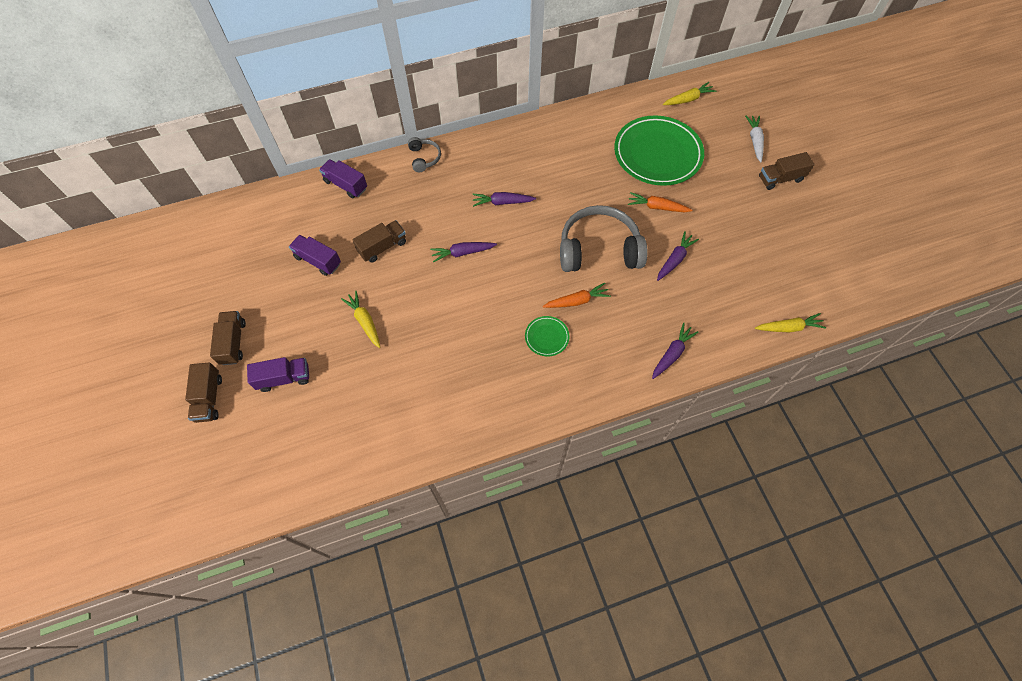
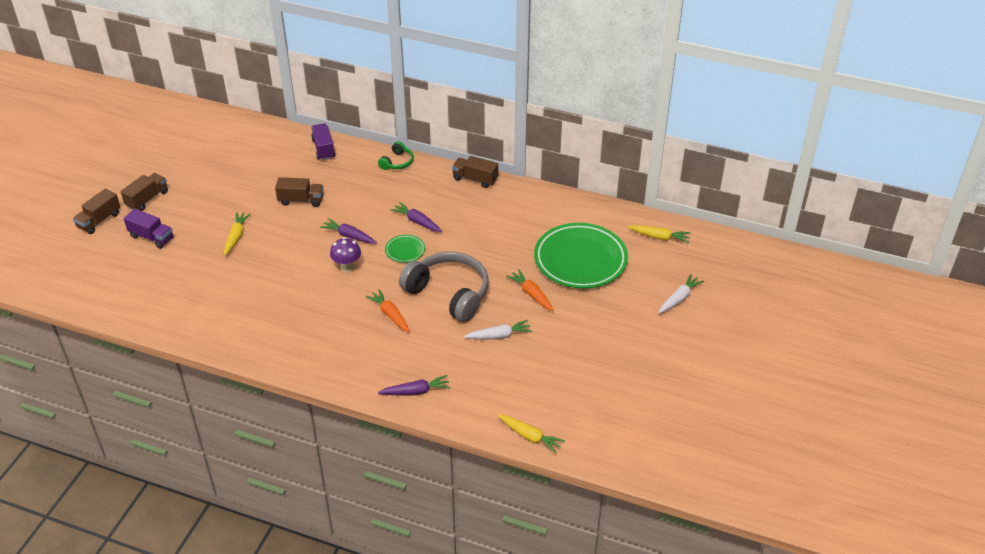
camera: 40 degrees right, 20 degrees down
purple truck [289,235,341,276] -> none
grey headphones [408,137,441,172] -> green headphones [378,141,414,170]
green plate [525,316,570,356] -> green plate moved to [385,235,425,263]
orange carrot [543,282,611,308] -> orange carrot turned 150 degrees counterclockwise [366,289,410,332]
purple carrot [657,231,699,281] -> white carrot [464,320,532,339]
brown truck [759,152,815,190] -> brown truck moved to [452,156,498,188]
none -> purple mushroom [330,237,361,272]

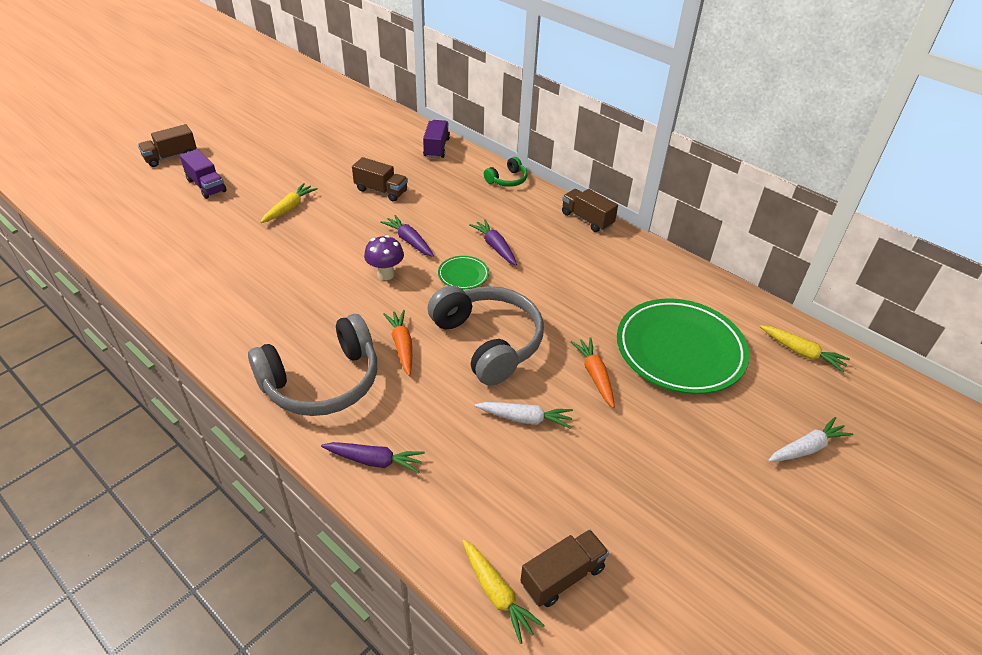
camera: 20 degrees right, 0 degrees up
brown truck [121,173,168,211] -> brown truck moved to [520,529,609,607]
none -> grey headphones [248,314,377,416]

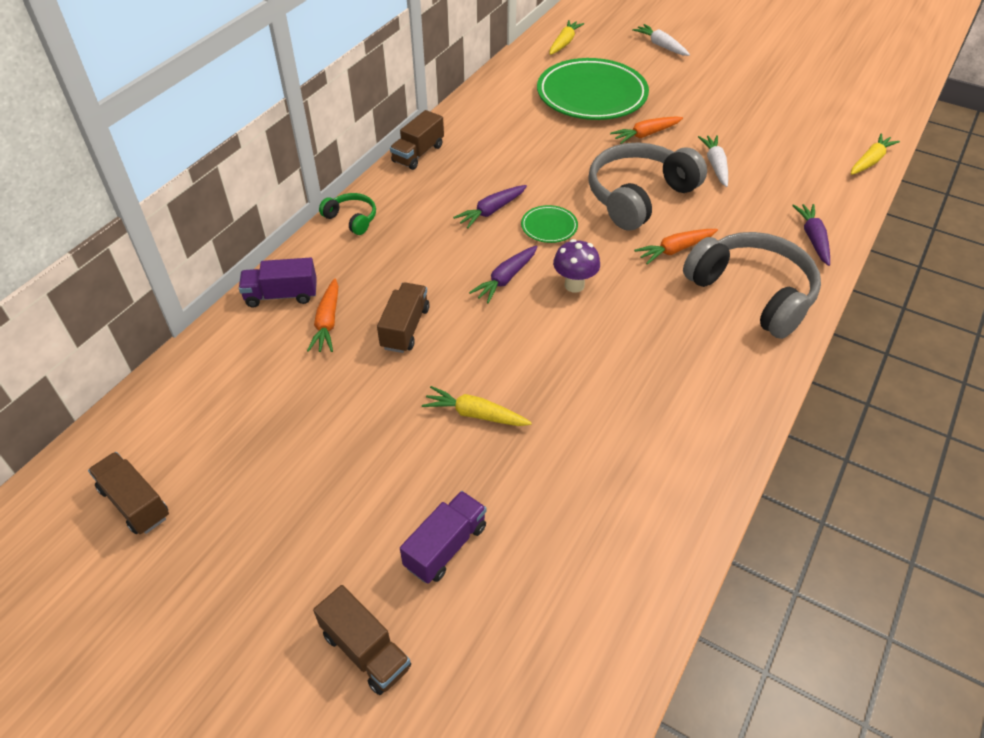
camera: 100 degrees left, 5 degrees up
brown truck [520,529,609,607] -> brown truck moved to [88,452,169,534]
none -> orange carrot [307,278,339,352]

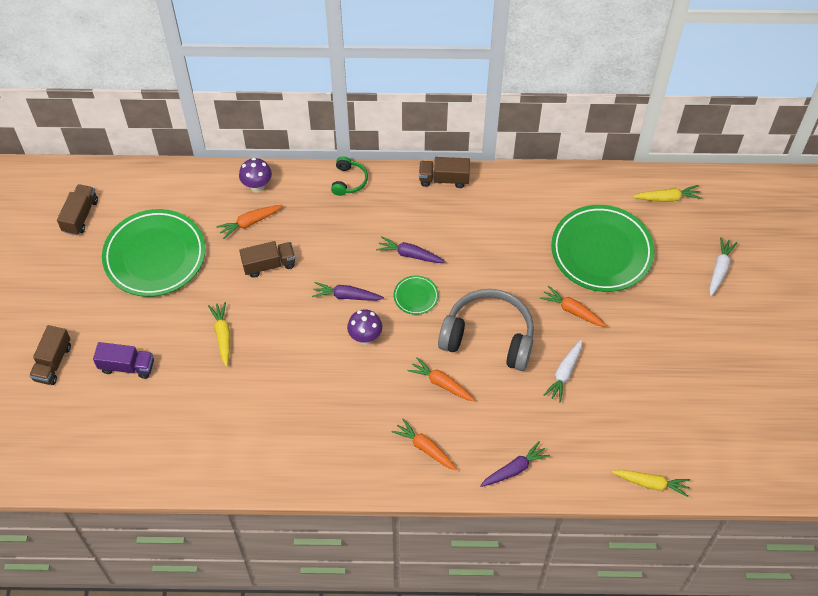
camera: 60 degrees right, 10 degrees up
purple truck [239,258,317,307] -> purple mushroom [239,158,272,193]
grey headphones [683,232,821,339] -> orange carrot [392,418,457,471]
white carrot [698,135,728,187] -> white carrot turned 150 degrees clockwise [544,340,582,402]
none -> green plate [102,209,206,297]

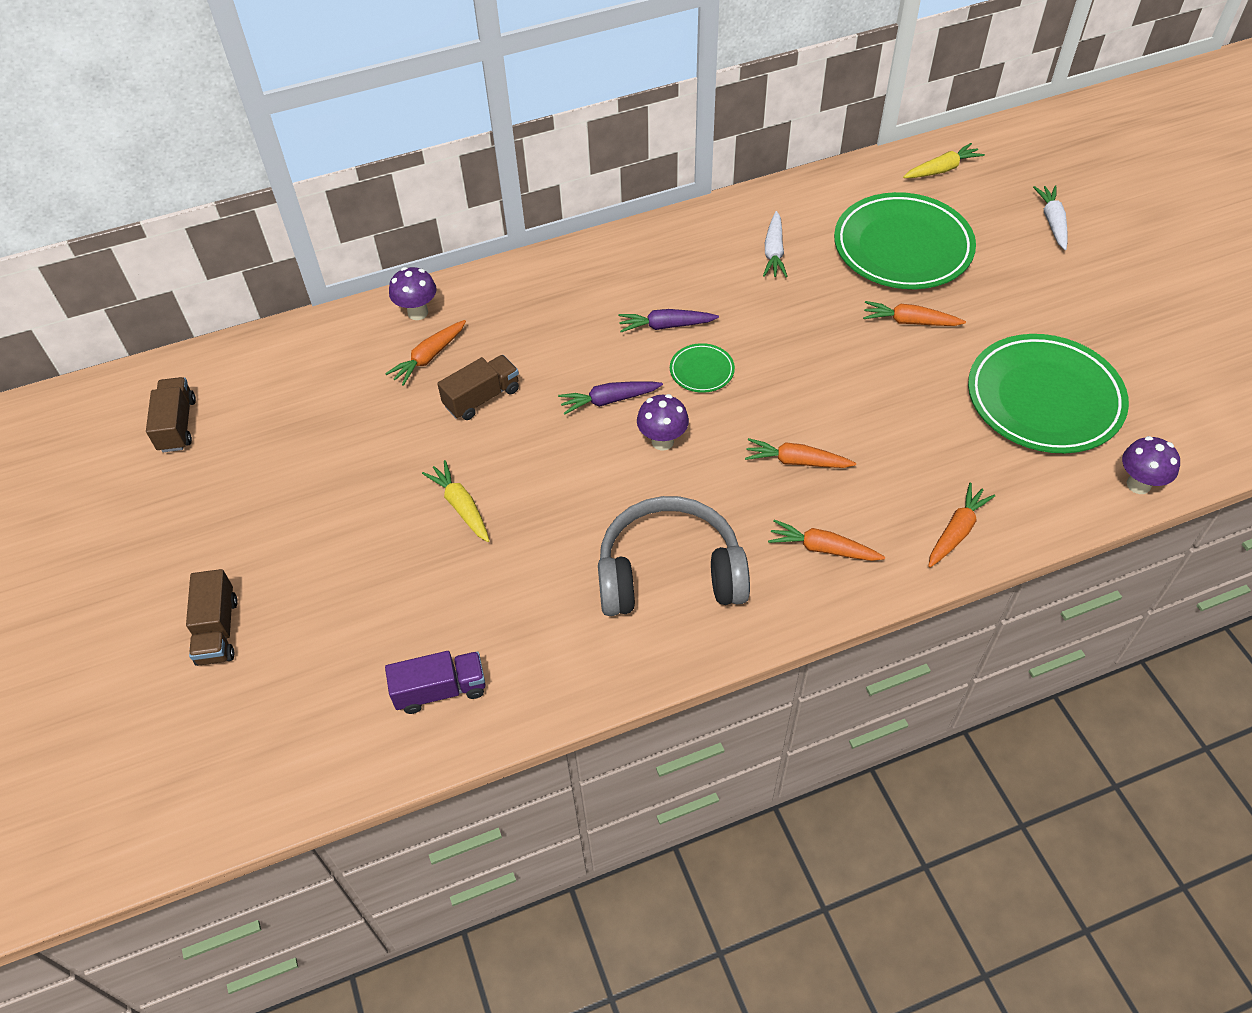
camera: 20 degrees left, 5 degrees down
purple truck [93,342,154,379] -> purple truck moved to [385,651,485,714]
green plate [102,209,206,297] -> green plate moved to [968,334,1129,453]
green headphones [331,156,368,196] -> none
brown truck [419,157,470,188] -> none
grey headphones [438,289,534,371] -> grey headphones moved to [598,496,750,616]
purple carrot [480,441,550,487] -> orange carrot [928,483,995,568]
white carrot [544,340,582,402] -> white carrot moved to [763,211,787,277]
yellow carrot [612,470,690,497] -> purple mushroom [1122,436,1180,494]

